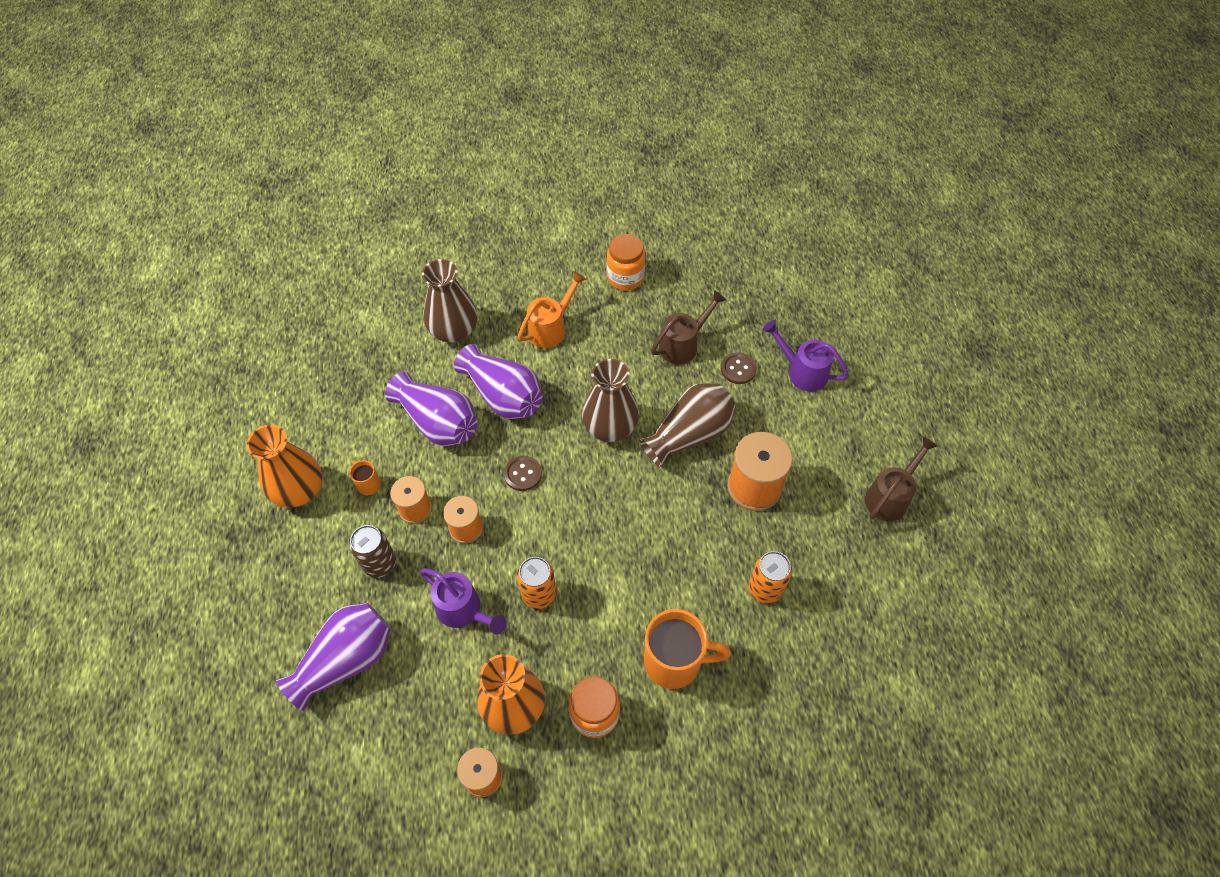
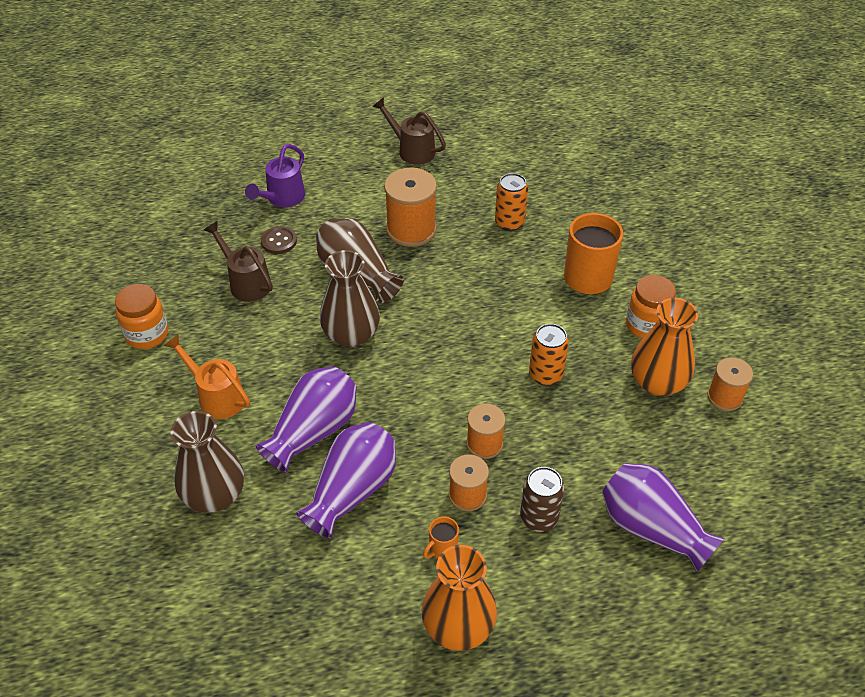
camera: 95 degrees left, 10 degrees down
purple watering can [420,568,507,634] -> none
brown button [504,456,542,491] -> none

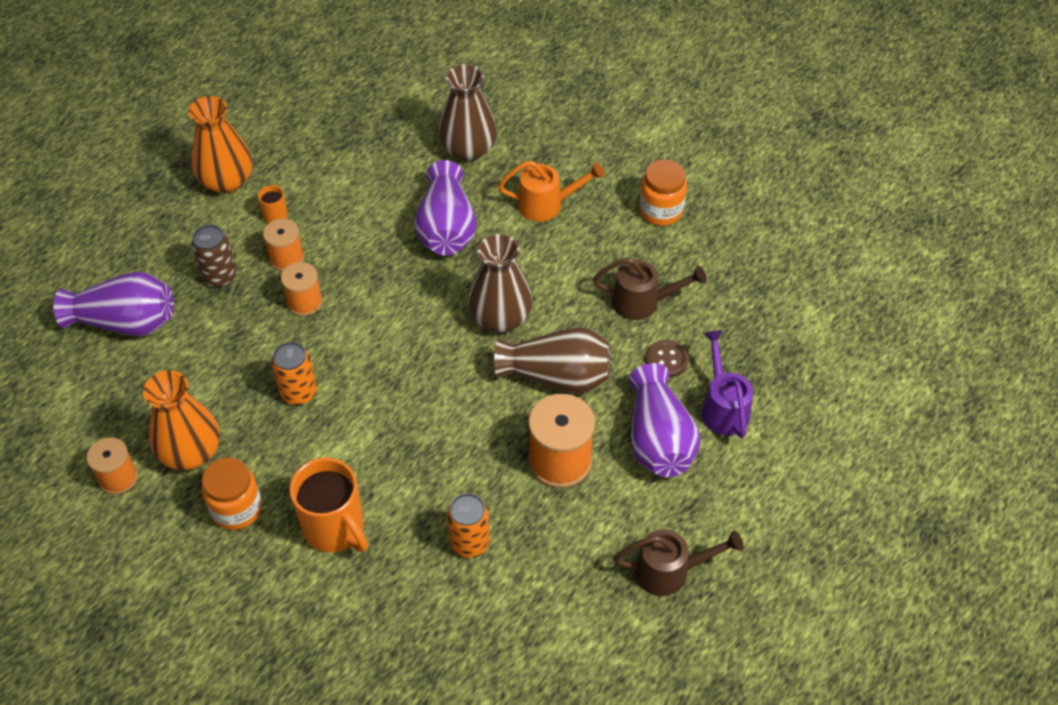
camera: 140 degrees right, 5 degrees up
purple vase [296,422,396,538] -> purple vase moved to [629,363,700,477]

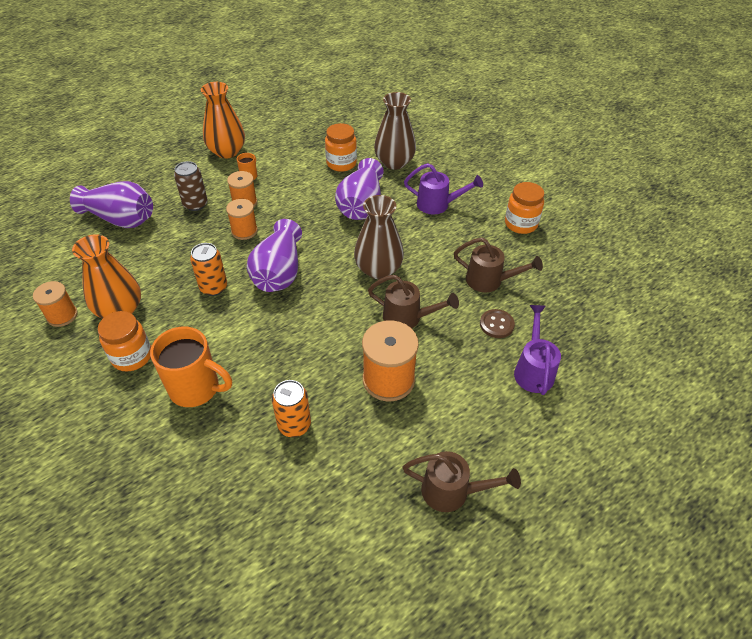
camera: 15 degrees right, 5 degrees down
orange mug [290,458,368,552] -> orange mug turned 45 degrees counterclockwise [150,327,232,407]
brown vase [494,327,612,394] -> brown watering can [368,275,459,328]
orange watering can [498,161,605,222] -> purple watering can [404,163,483,215]
purple vase [629,363,700,477] -> purple vase moved to [247,219,302,292]
none -> orange jar [325,123,357,172]

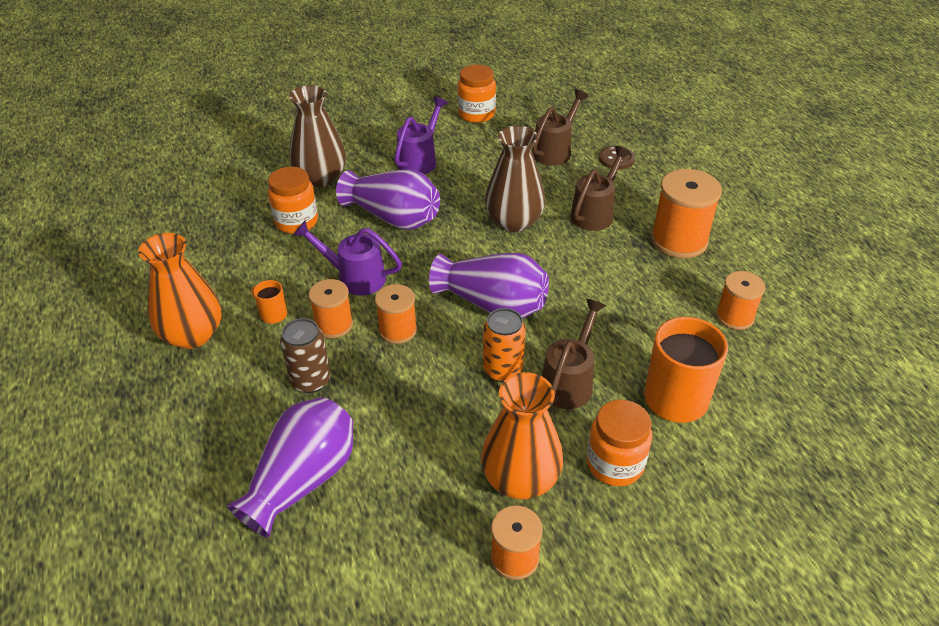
camera: 75 degrees left, 5 degrees down
orange can [272,380,311,437] -> orange spool [716,271,765,330]
brown watering can [402,451,521,512] -> brown watering can moved to [542,299,606,409]
purple watering can [514,305,561,395] -> purple watering can moved to [293,221,402,295]

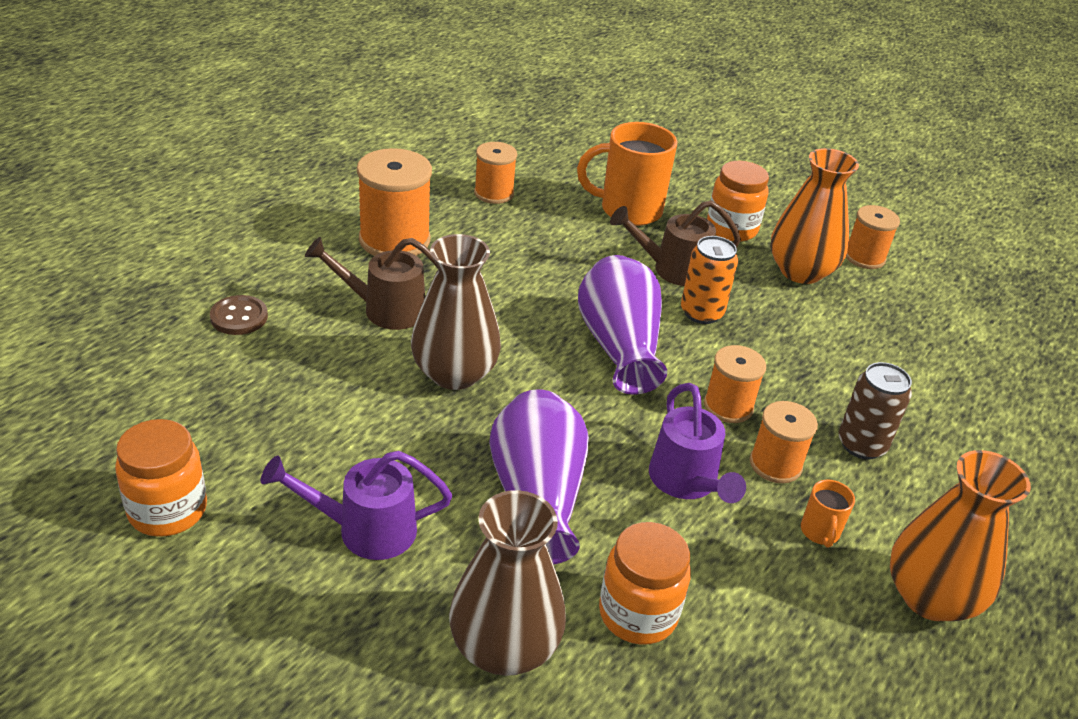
camera: 125 degrees left, 5 degrees down
purple vase [227,397,353,538] -> none
brown watering can [532,89,589,166] -> none

